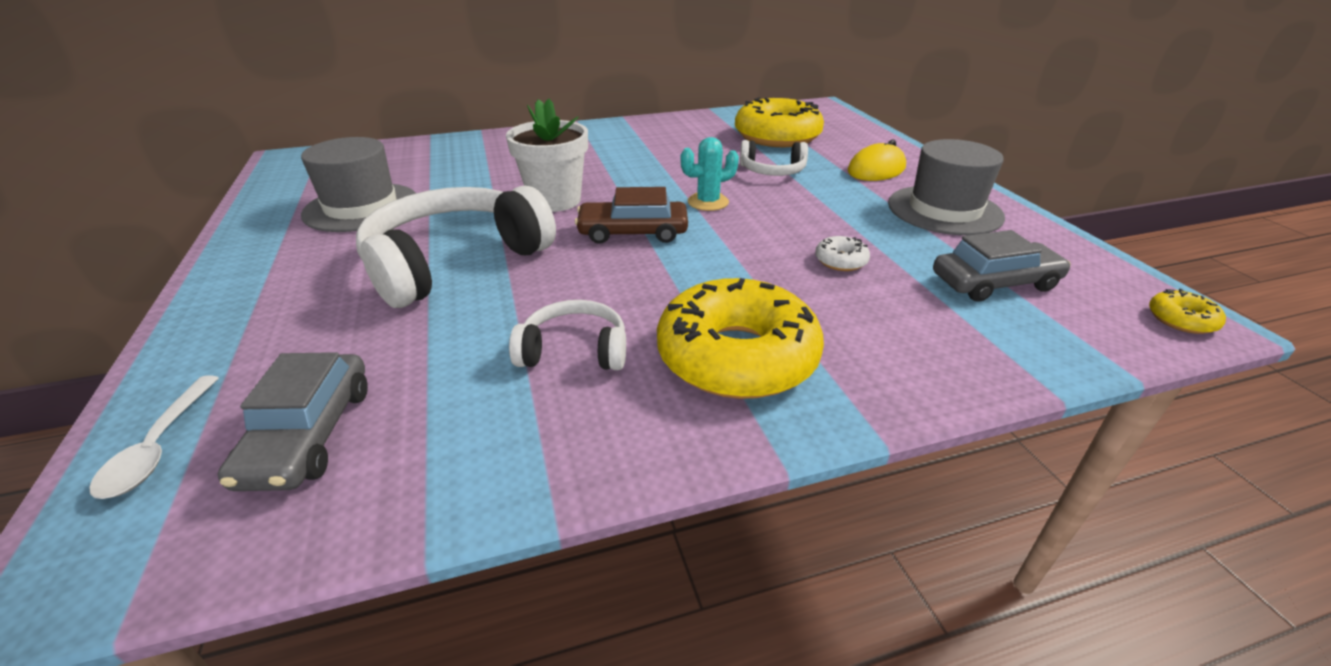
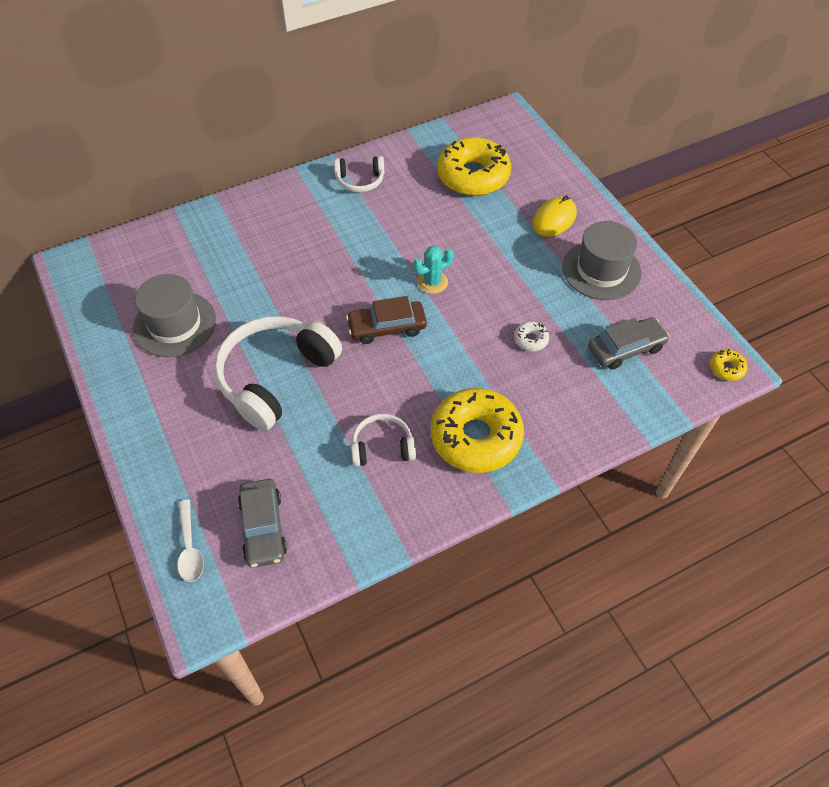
camera: 10 degrees left, 20 degrees up
white flower pot [506,99,588,212] -> none
white headphones [740,140,808,176] -> white headphones moved to [334,156,384,193]

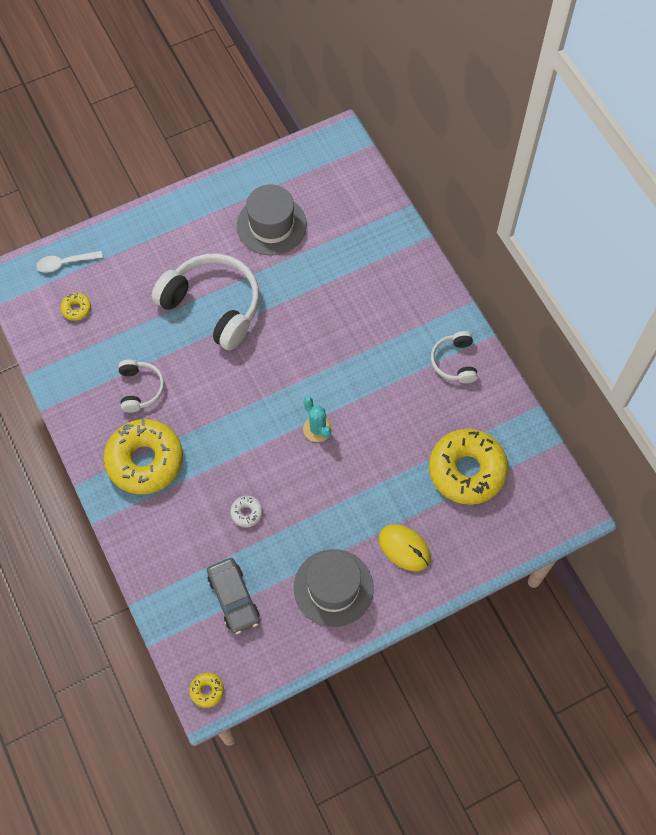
camera: 90 degrees right, 10 degrees up
grey car [238,479,287,568] -> yellow donut [60,293,91,321]
brown car [346,296,427,344] -> none

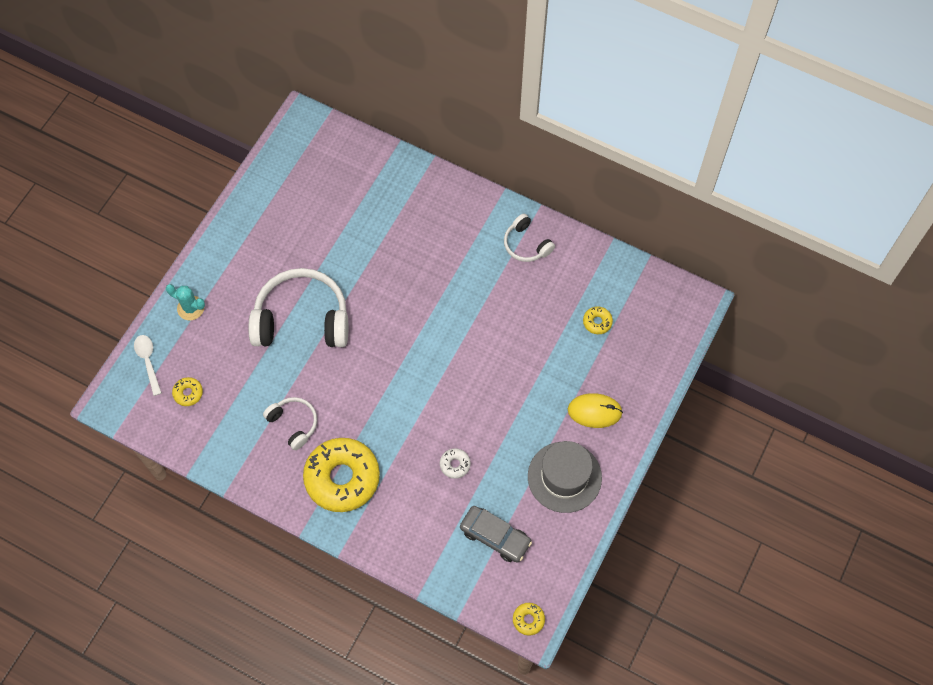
camera: 35 degrees left, 0 degrees up
white spoon [36,251,103,273] -> white spoon turned 120 degrees clockwise [134,335,162,396]
grey hat [237,184,307,256] -> none
turquoise cactus [303,397,332,442] -> turquoise cactus moved to [166,284,205,320]
yellow donut [429,429,508,505] -> yellow donut [583,307,613,334], size x0.41

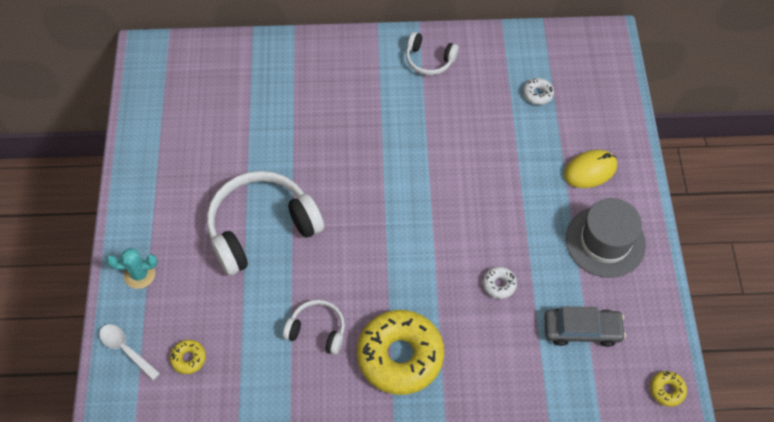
camera: 30 degrees left, 5 degrees down
yellow donut [583,307,613,334] -> white donut [523,78,554,105]

